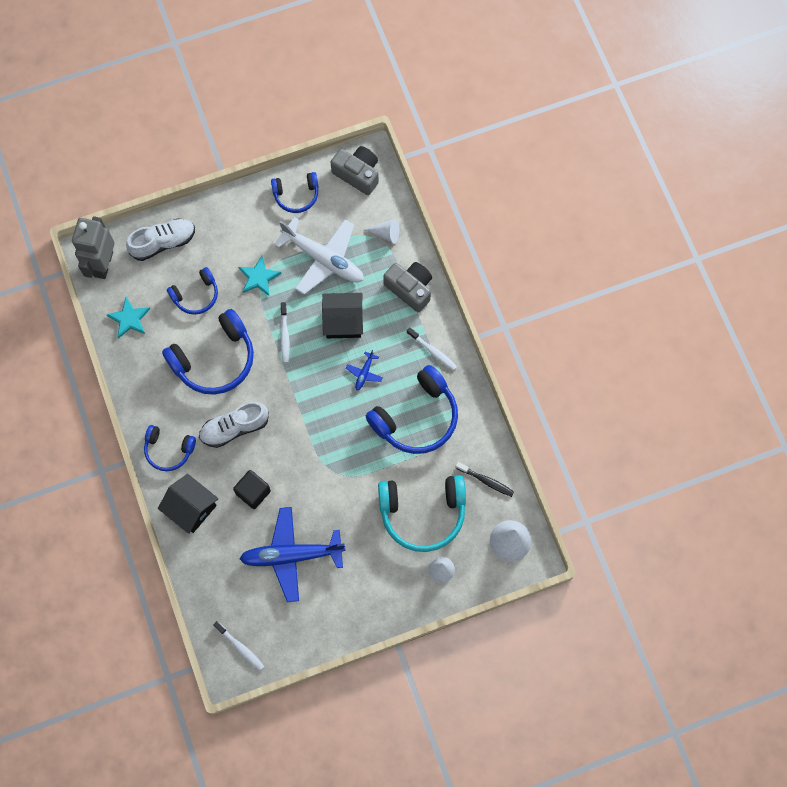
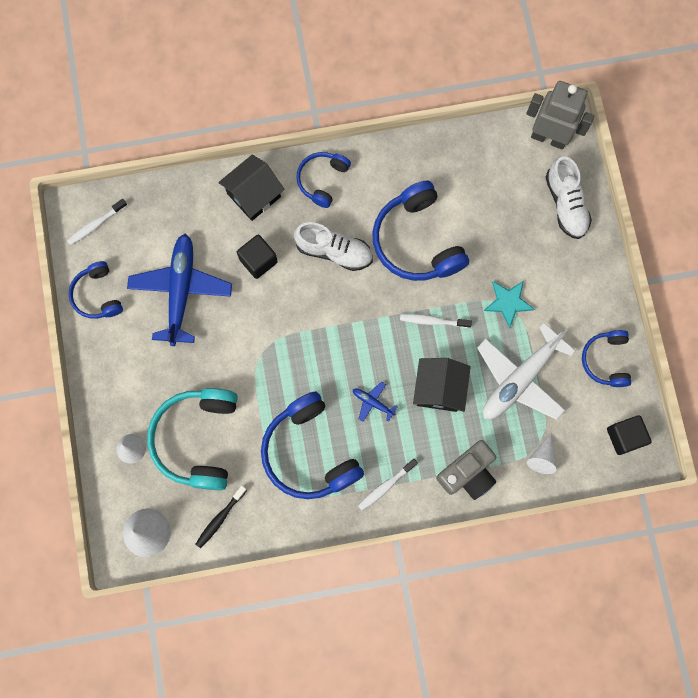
camera: 100 degrees right, 5 degrees up
turquoise star [106,297,150,339] -> none
blue headphones [167,267,218,315] -> blue headphones moved to [69,261,123,319]
white shoe [199,402,269,448] -> white shoe turned 120 degrees clockwise [294,222,373,271]
grey camera [331,146,379,195] -> black cube [607,415,652,455]

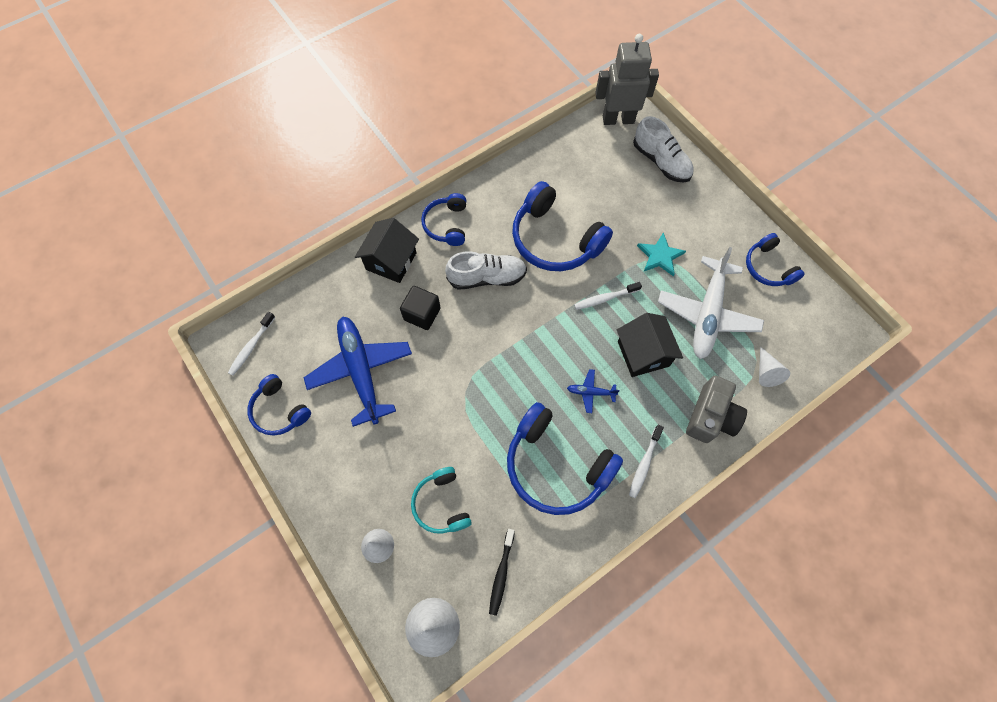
camera: 25 degrees left, 10 degrees down
turquoise headphones [147,388,238,490] -> turquoise headphones [411,467,472,534], size x0.57
black cube [607,415,652,455] -> none

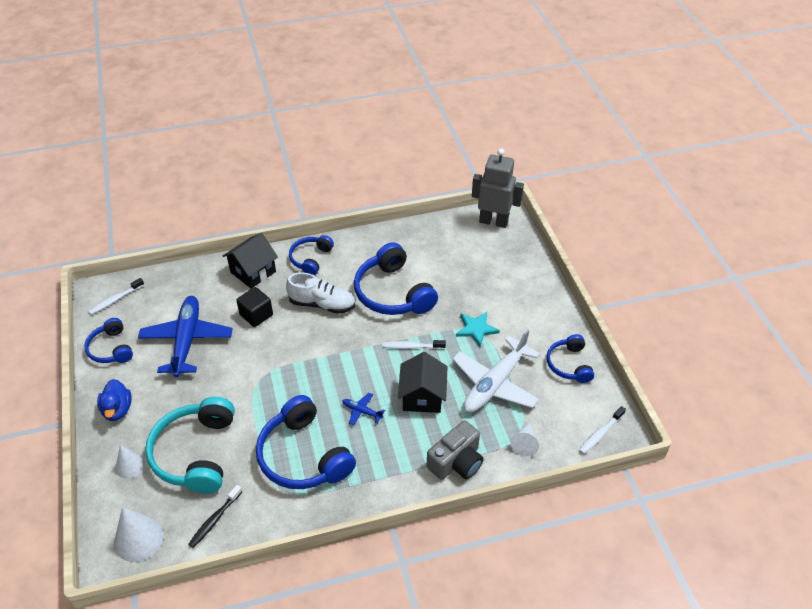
camera: 20 degrees right, 20 degrees down
turquoise headphones [411,467,472,534] -> turquoise headphones [145,397,235,494], size x1.75
white toothbrush [629,425,664,498] -> white toothbrush moved to [579,406,626,454]
white shoe [633,116,694,183] -> none
none -> blue duck [97,379,132,421]

